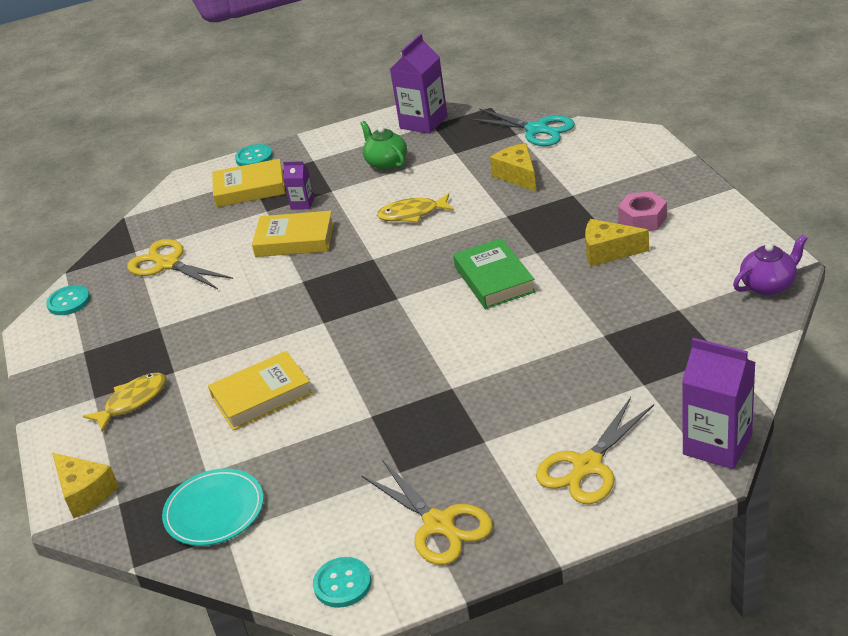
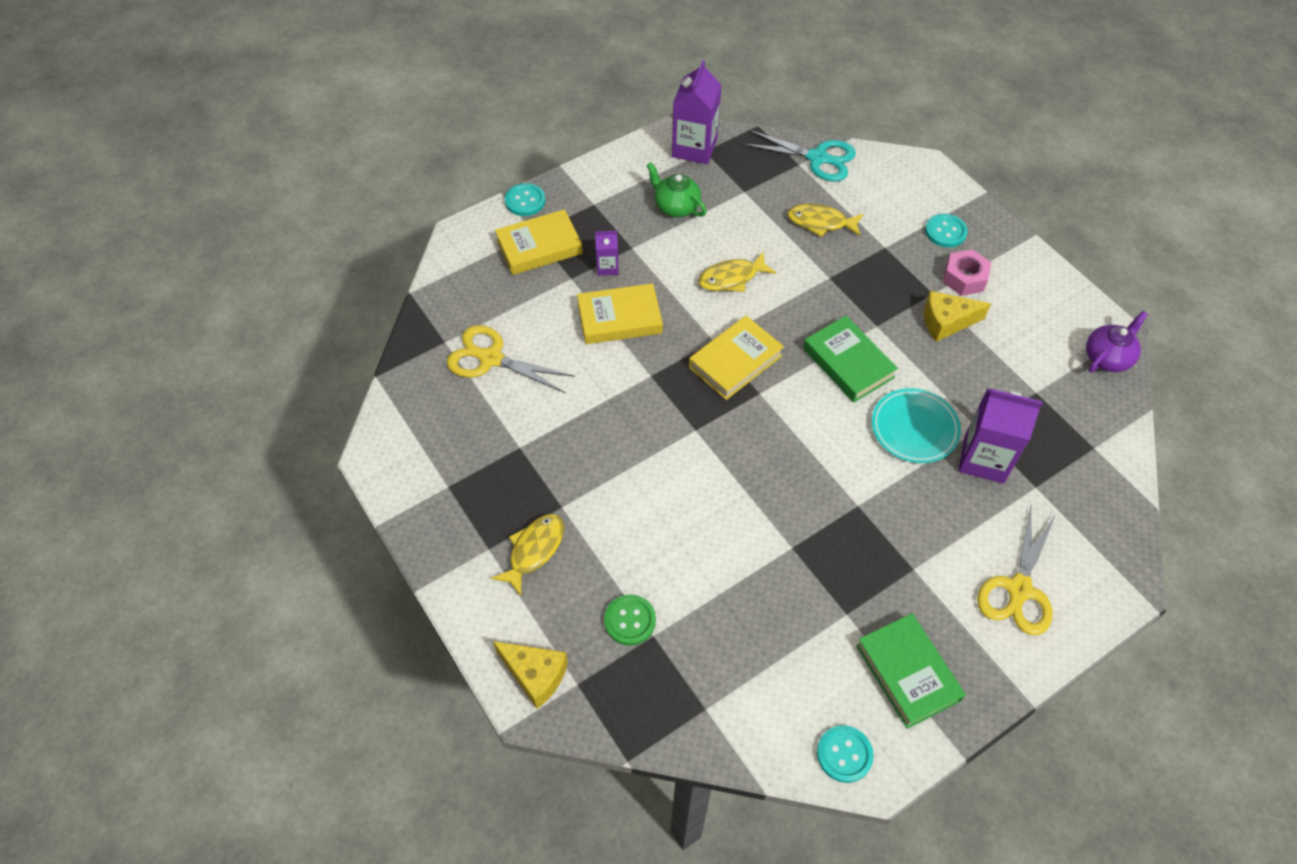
camera: 20 degrees left, 20 degrees up
turquoise button [46,285,90,315] -> turquoise button moved to [925,214,968,248]
turquoise plate [162,469,264,546] -> turquoise plate moved to [872,388,961,463]
yellow book [208,351,313,430] -> yellow book moved to [689,316,784,400]
yellow scissors [361,460,493,565] -> green book [856,613,966,729]
yellow cheese [490,143,536,191] -> yellow fish [787,204,863,237]
purple carton [682,338,756,469] -> purple carton moved to [958,388,1043,484]
none -> green button [604,594,656,645]

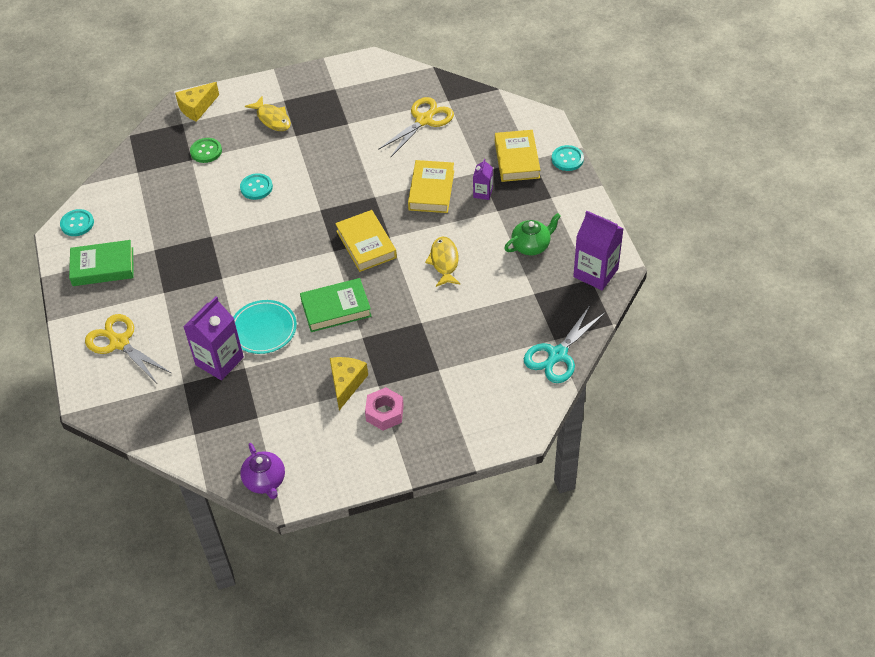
camera: 110 degrees right, 5 degrees down
yellow fish [787,204,863,237] -> none
turquoise button [925,214,968,248] -> turquoise button moved to [240,173,273,200]

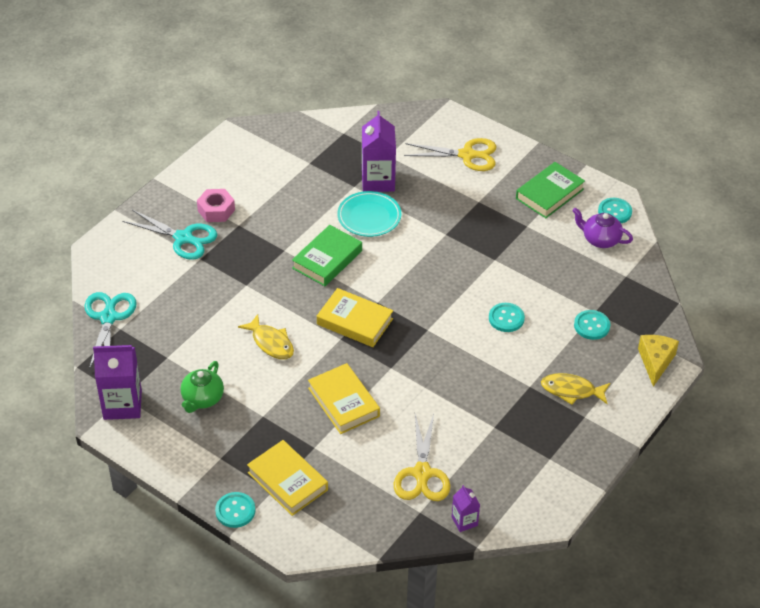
camera: 140 degrees right, 5 degrees down
green button [190,138,222,163] -> turquoise button [574,310,610,340]
purple teapot [240,443,285,499] -> purple teapot moved to [572,208,633,248]
yellow cheese [330,357,368,410] -> none
purple carton [473,159,493,200] -> purple carton moved to [452,485,480,532]
none -> turquoise scissors [122,210,217,260]

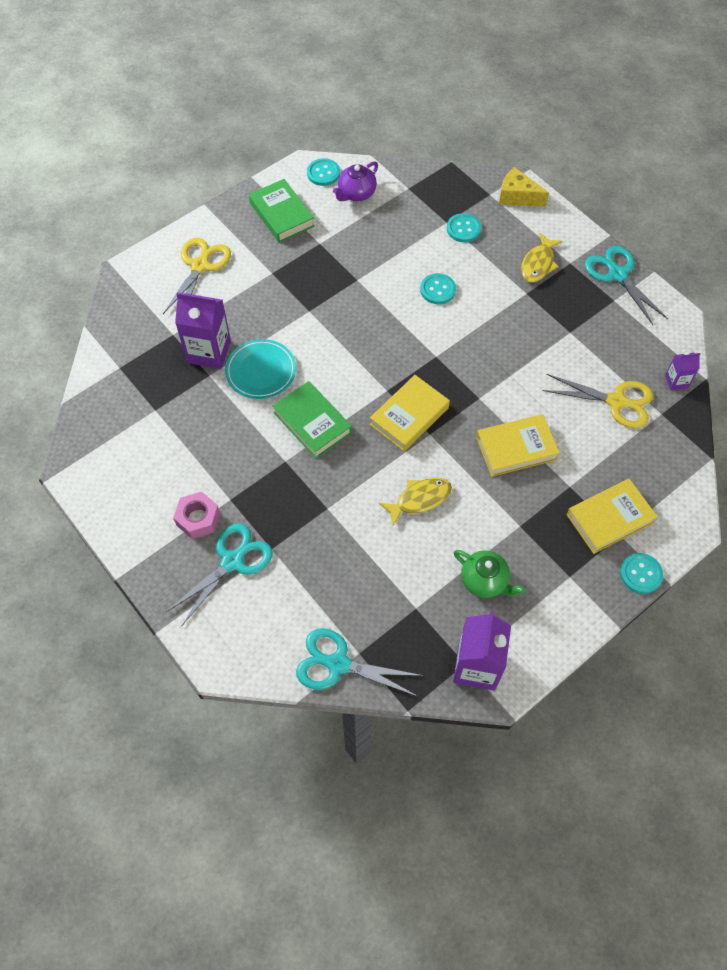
camera: 75 degrees left, 15 degrees up
none -> turquoise scissors [585,246,668,325]

